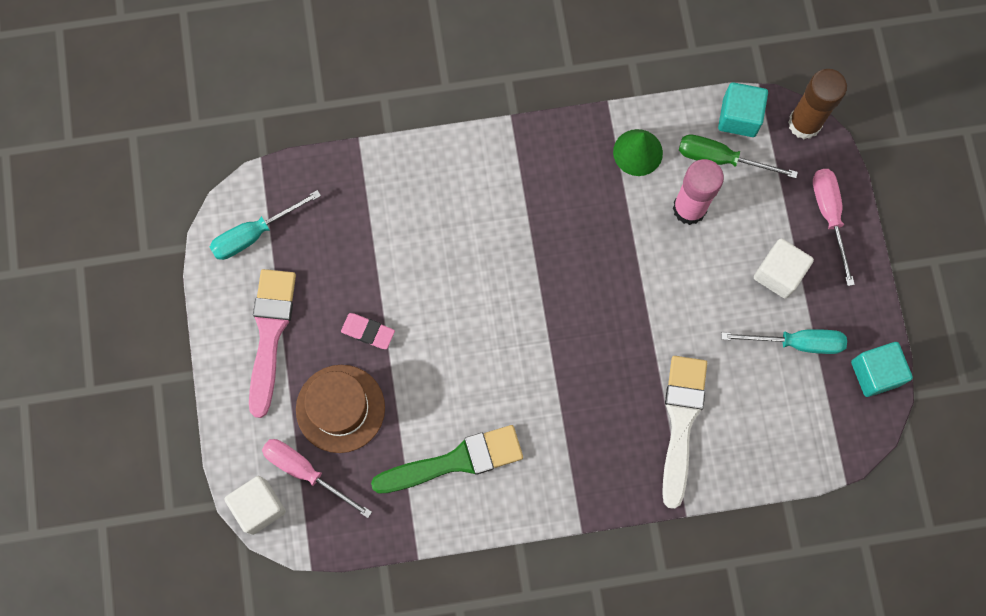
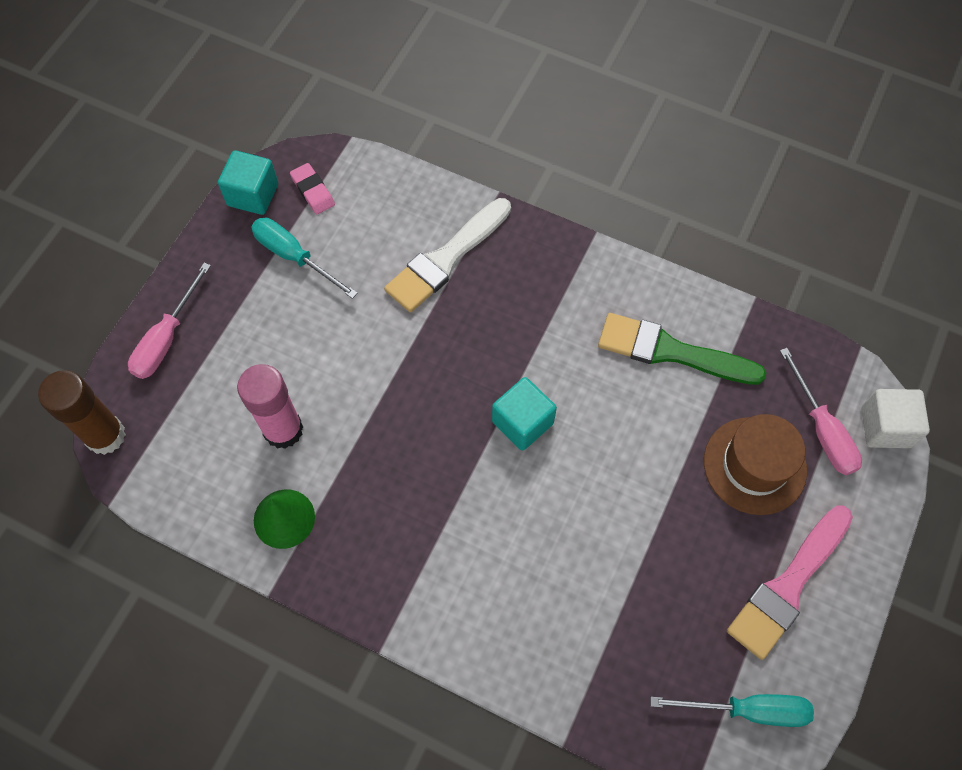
camera: 145 degrees left, 10 degrees down
pink eraser [341,313,395,349] -> pink eraser moved to [290,163,335,214]
green screwdriver [679,134,798,179] -> none
turquoise cube [718,82,768,137] -> turquoise cube moved to [492,377,557,451]
white cube [754,238,814,299] -> none

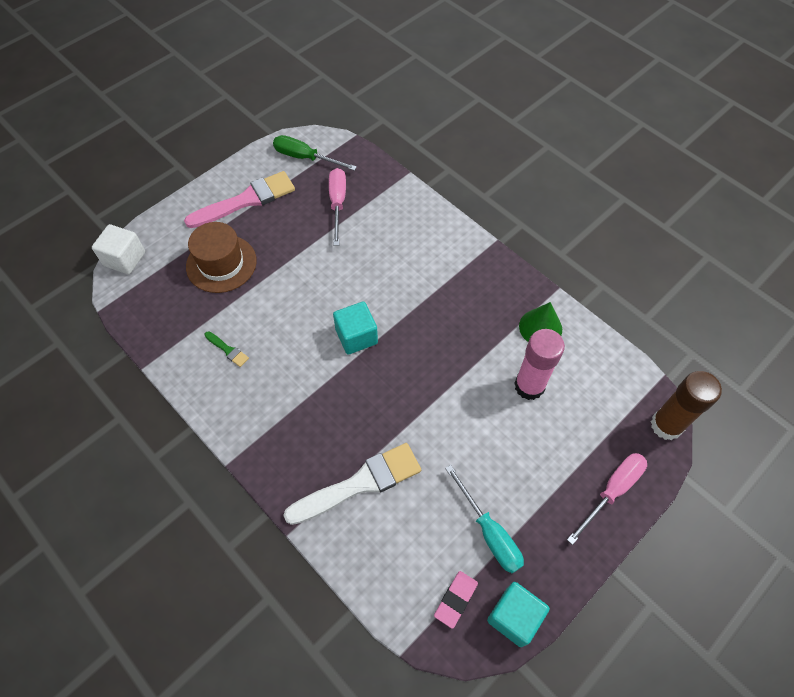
camera: 160 degrees left, 5 degrees down
pink eraser [290,163,335,214] -> pink eraser turned 45 degrees clockwise [434,571,478,629]
green brush [598,313,767,385] -> green brush [205,331,249,367], size x0.43
turquoise screwdriver [650,694,814,727] -> green screwdriver [273,135,357,171]
pink screwdriver [780,348,862,475] -> pink screwdriver moved to [329,168,346,246]

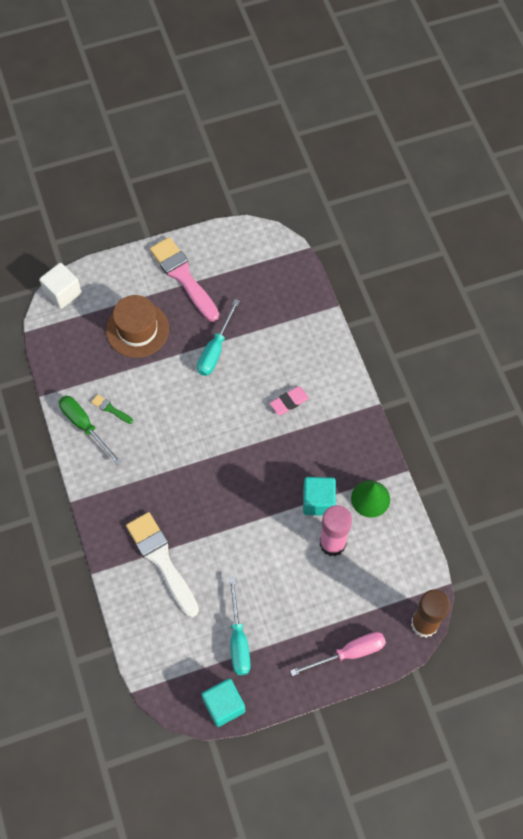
camera: 25 degrees right, 5 degrees up
pink brush [184,171,295,228] -> pink brush turned 120 degrees counterclockwise [150,237,219,322]
green brush [205,331,249,367] -> green brush turned 150 degrees clockwise [91,394,133,424]
green screwdriver [273,135,357,171] -> green screwdriver moved to [59,396,122,465]
white brush [283,443,421,525] -> white brush turned 120 degrees counterclockwise [126,512,199,617]
pink screwdriver [329,168,346,246] -> none
turquoise cube [333,301,378,355] -> turquoise cube moved to [303,477,336,516]
pink eraser [434,571,478,629] -> pink eraser moved to [270,387,309,415]
none -> turquoise screwdriver [197,299,239,376]

